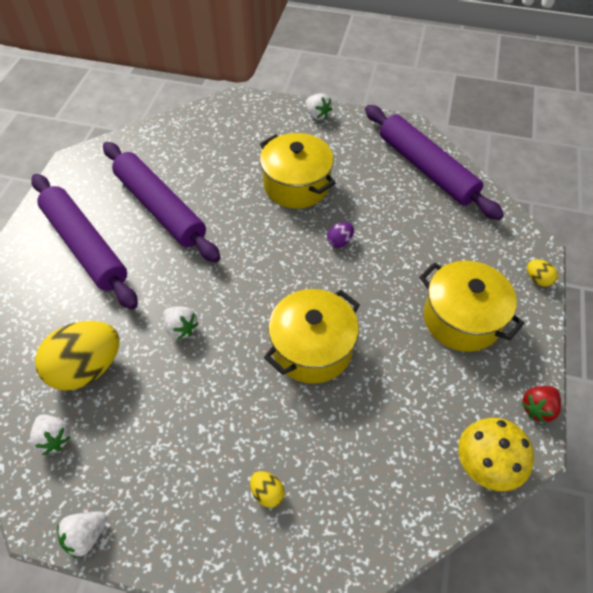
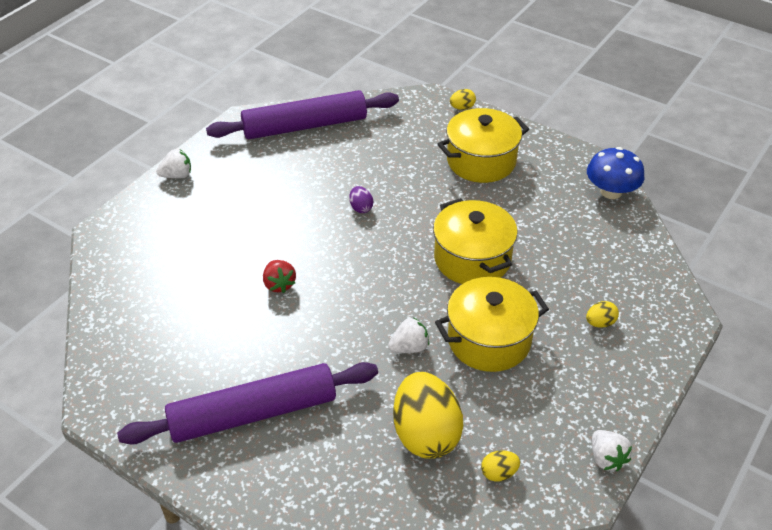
camera: 70 degrees left, 10 degrees down
white strawberry [30,414,71,455] -> yellow egg [481,450,520,482]
purple rolling pin [103,142,220,263] -> none
yellow pot [260,133,336,209] -> yellow pot moved to [435,277,549,372]
yellow mushroom [458,418,534,491] -> blue mushroom [587,147,645,199]
red strawberry [521,386,561,424] -> red strawberry moved to [263,260,296,293]

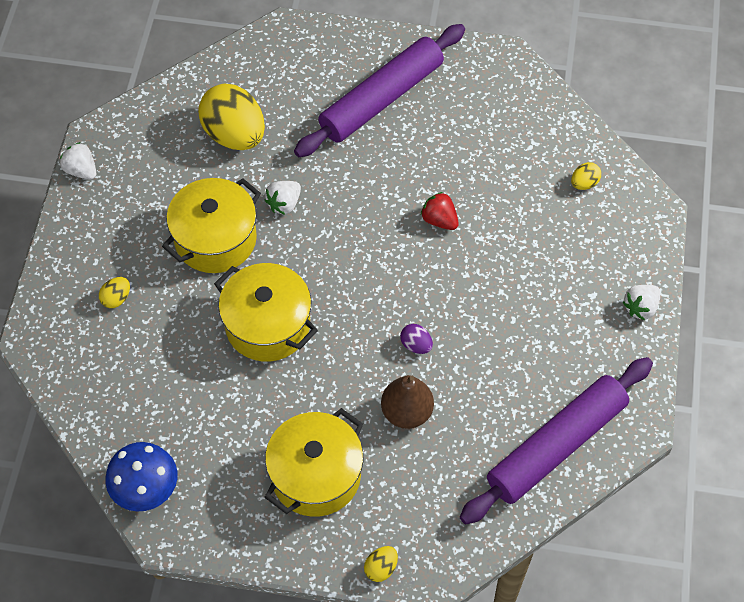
camera: 155 degrees right, 15 degrees up
yellow egg [481,450,520,482] -> yellow egg moved to [571,162,601,190]
none -> brown pear [381,375,434,429]

